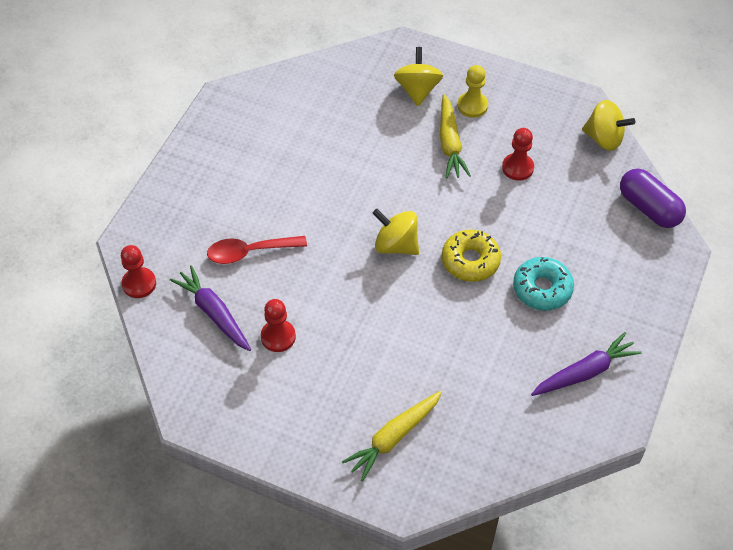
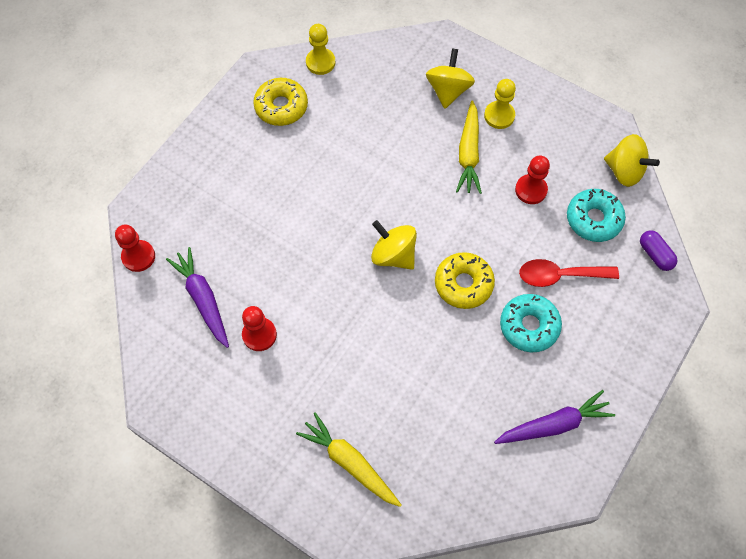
camera: 10 degrees right, 10 degrees up
red spoon [207,236,307,264] -> red spoon moved to [519,259,619,287]
yellow carrot [342,391,442,482] -> yellow carrot turned 75 degrees clockwise [296,412,401,507]
purple capsule [620,168,686,228] -> purple capsule [640,230,678,271], size x0.60
none -> yellow donut [253,78,308,126]
none -> yellow pawn [306,24,336,75]
none -> turquoise donut [567,189,626,242]

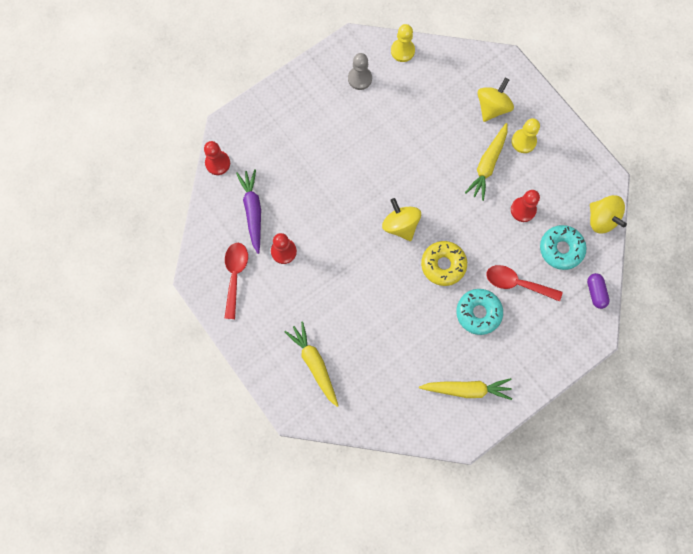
camera: 20 degrees right, 10 degrees up
yellow donut [253,78,308,126] -> grey pawn [348,53,372,90]
purple carrot [494,390,615,444] -> yellow carrot [419,378,512,400]
none -> red spoon [224,243,248,319]

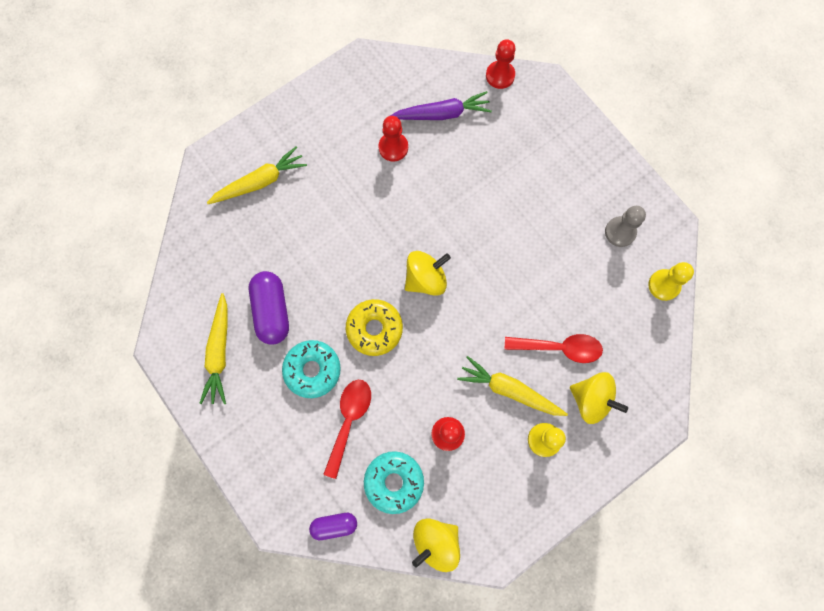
camera: 90 degrees right, 0 degrees up
red spoon [224,243,248,319] -> red spoon moved to [505,334,603,363]
none -> purple capsule [249,271,289,345]

